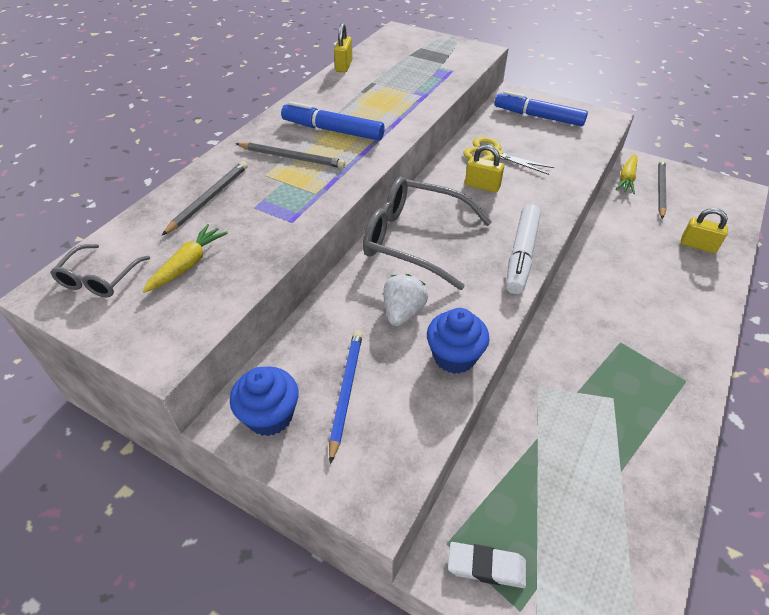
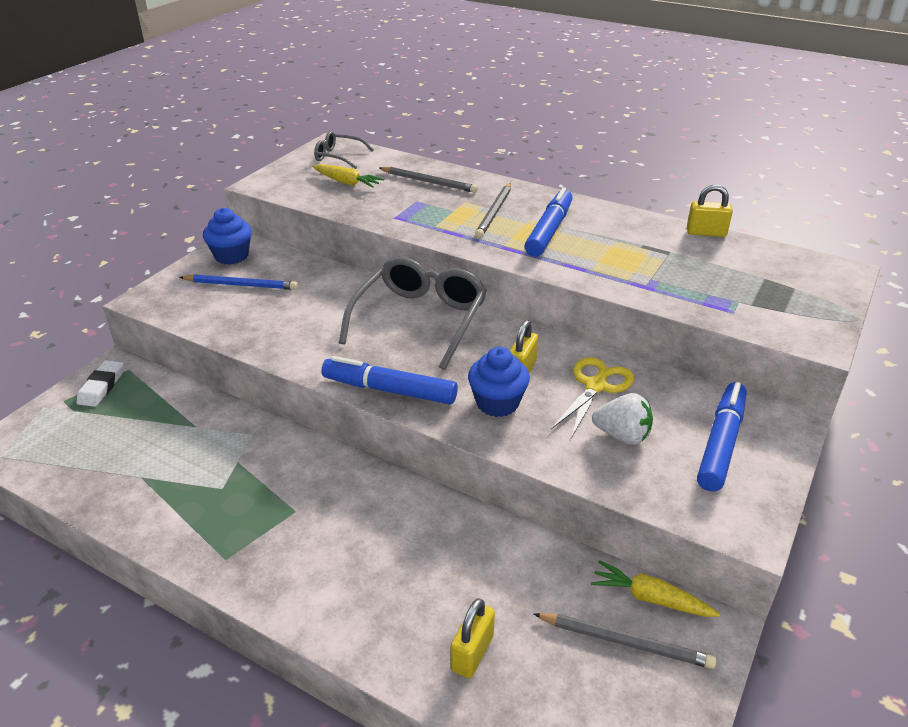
camera: 90 degrees right, 10 degrees down
white strawberry [383,274,428,326] -> white strawberry moved to [592,393,653,445]
blue cupcake [427,308,489,374] -> blue cupcake moved to [468,347,530,417]
white marker [506,204,541,294] -> blue marker [321,356,458,404]

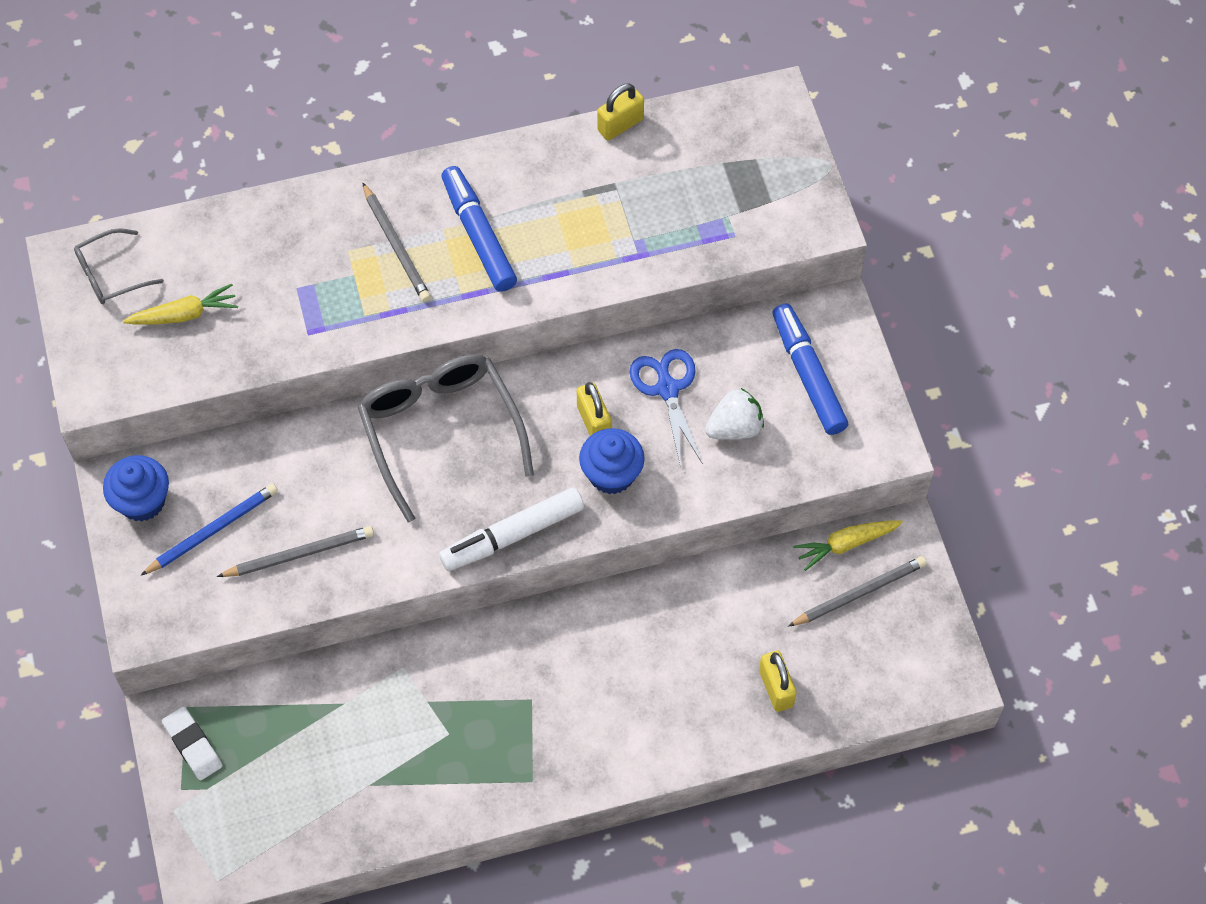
camera: 45 degrees left, 25 degrees up
blue marker [321,356,458,404] -> white marker [439,487,584,571]
grey pencil [379,167,478,193] -> grey pencil moved to [217,526,374,577]
yellow scissors [551,357,634,438] -> blue scissors [630,349,703,467]

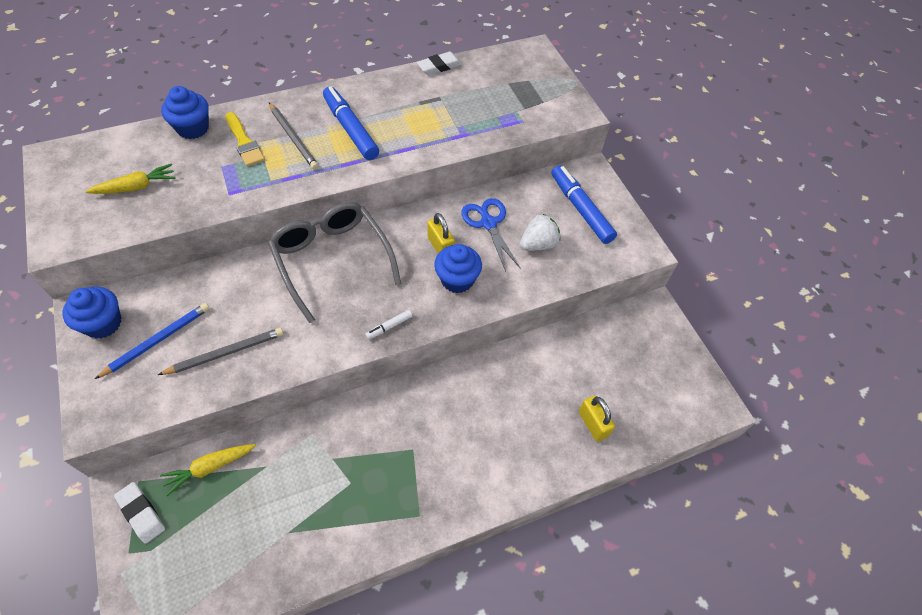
camera: 10 degrees left, 5 degrees down
grey glasses [74,228,164,304] -> none
white marker [439,487,584,571] -> white marker [365,310,412,340], size x0.45
yellow padlock [597,83,644,140] -> white eraser [417,52,462,75]
grey pencil [788,556,927,627] -> none
yellow carrot [793,520,903,571] -> yellow carrot moved to [160,444,256,496]
none -> blue cupcake [161,86,209,139]
none -> yellow brush [225,112,265,167]

